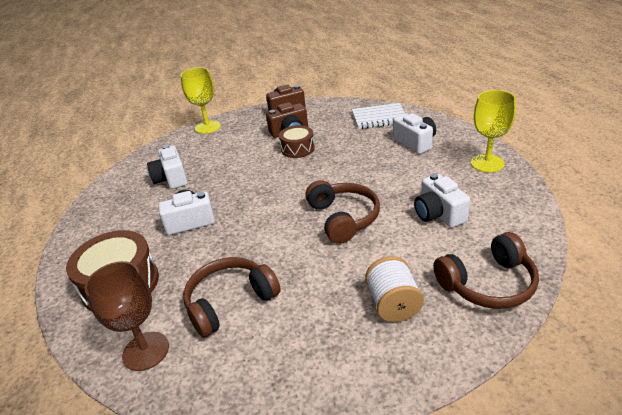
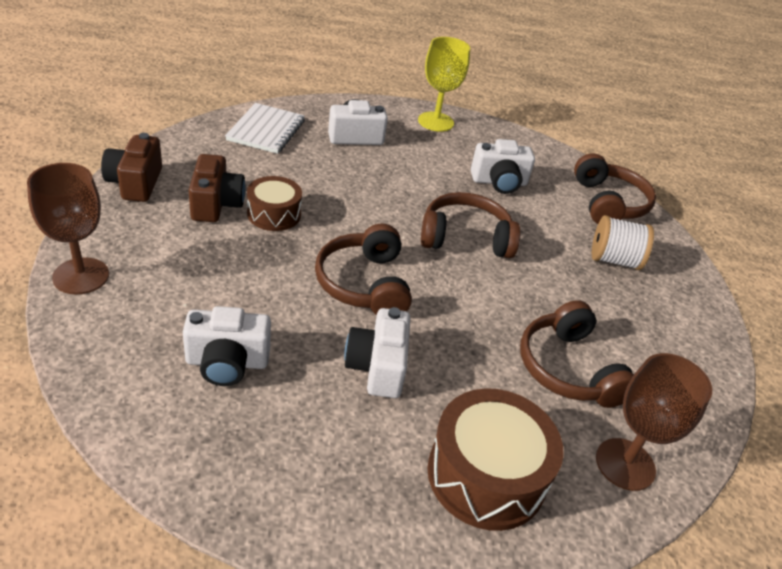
camera: 80 degrees left, 5 degrees up
yellow goblet [180,67,221,134] -> brown goblet [27,163,109,294]
none -> brown headphones [315,223,412,315]

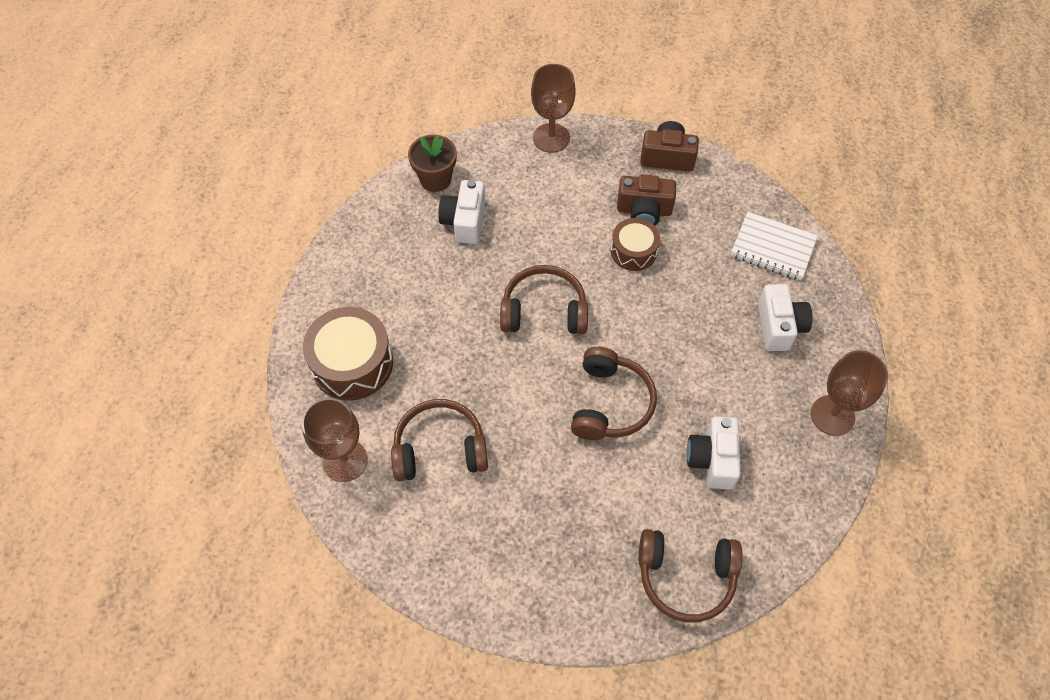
camera: 105 degrees right, 20 degrees up
white camera [344,307,410,398] -> none
yellow goblet [418,37,470,132] -> brown goblet [811,350,888,436]
white spool [592,215,654,270] -> none
none -> brown flower pot [408,135,457,192]

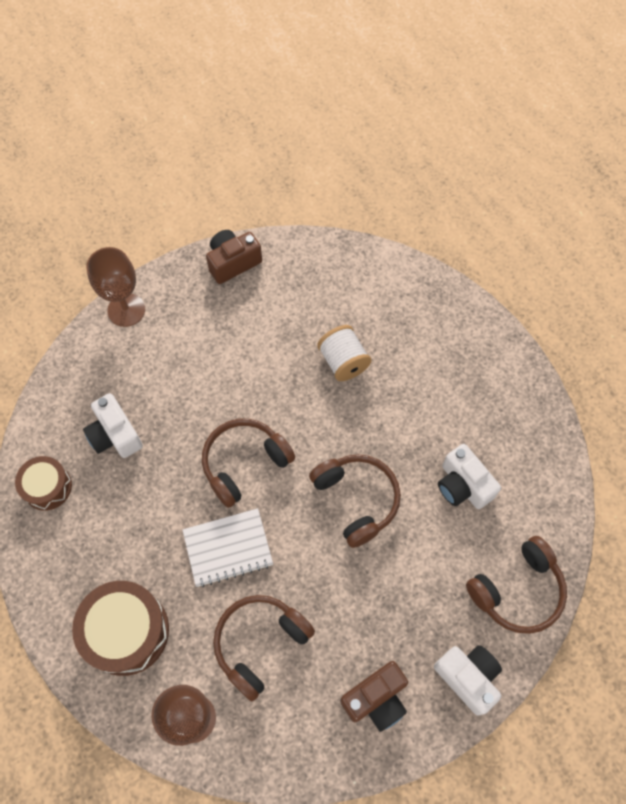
camera: 40 degrees left, 5 degrees up
brown flower pot [408,135,457,192] -> none
brown drum [611,218,660,271] -> brown drum moved to [15,456,72,511]
brown camera [617,175,676,226] -> brown camera moved to [340,661,408,732]
white notebook [731,212,818,280] -> white notebook moved to [183,508,273,587]
white camera [758,284,813,351] -> white camera moved to [434,645,502,716]
brown goblet [811,350,888,436] -> none
none -> white spool [317,325,372,381]

